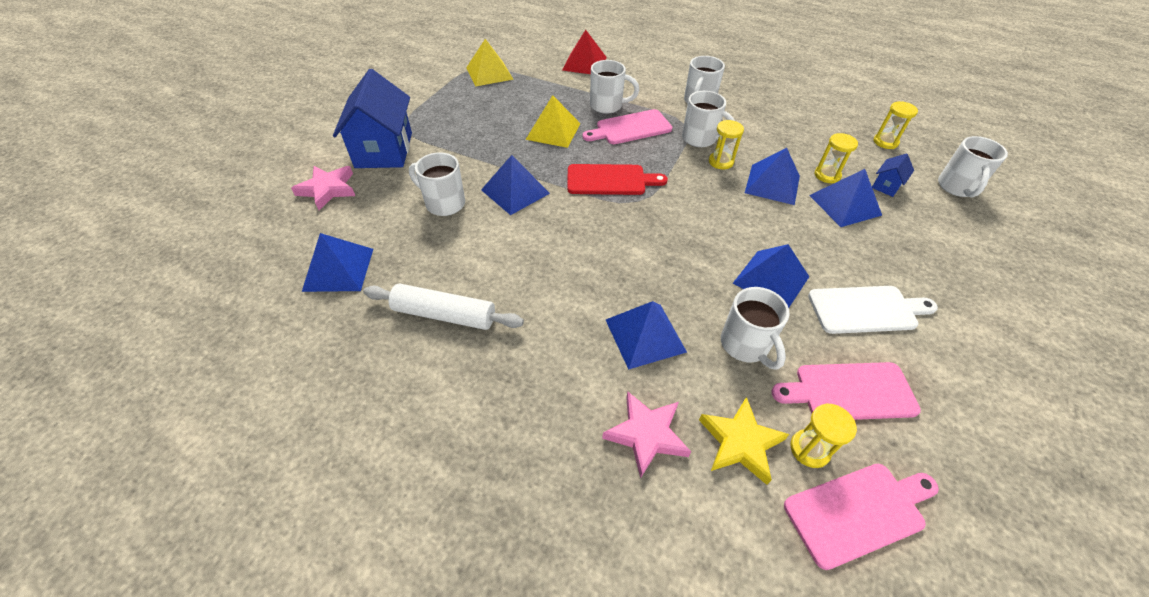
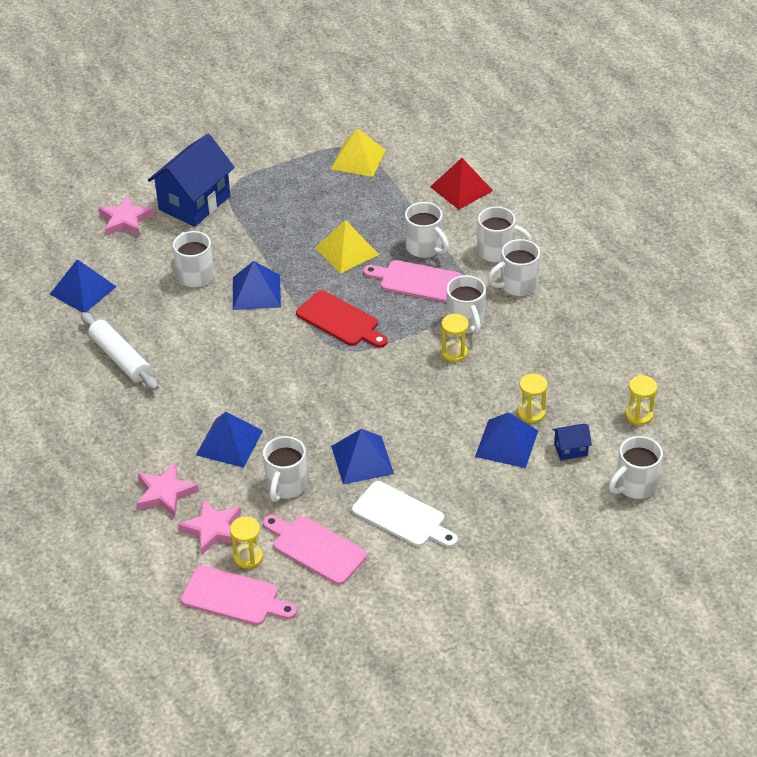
camera: 40 degrees right, 5 degrees down
yellow star [699,397,789,485] -> pink star [178,499,241,556]
blue pyramid [745,148,800,205] -> none
none -> white mug [477,206,532,263]

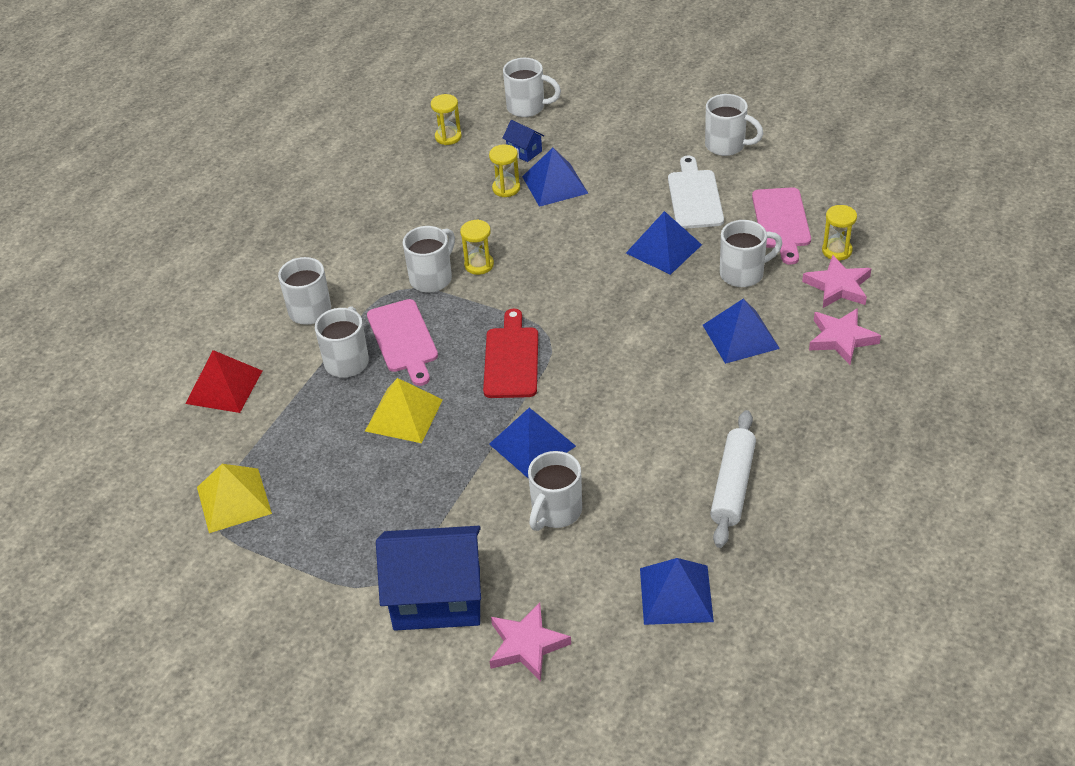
camera: 125 degrees left, 0 degrees up
pink cutting board [181,565,297,625] -> none
white mug [488,239,540,296] -> white mug moved to [705,94,764,156]

